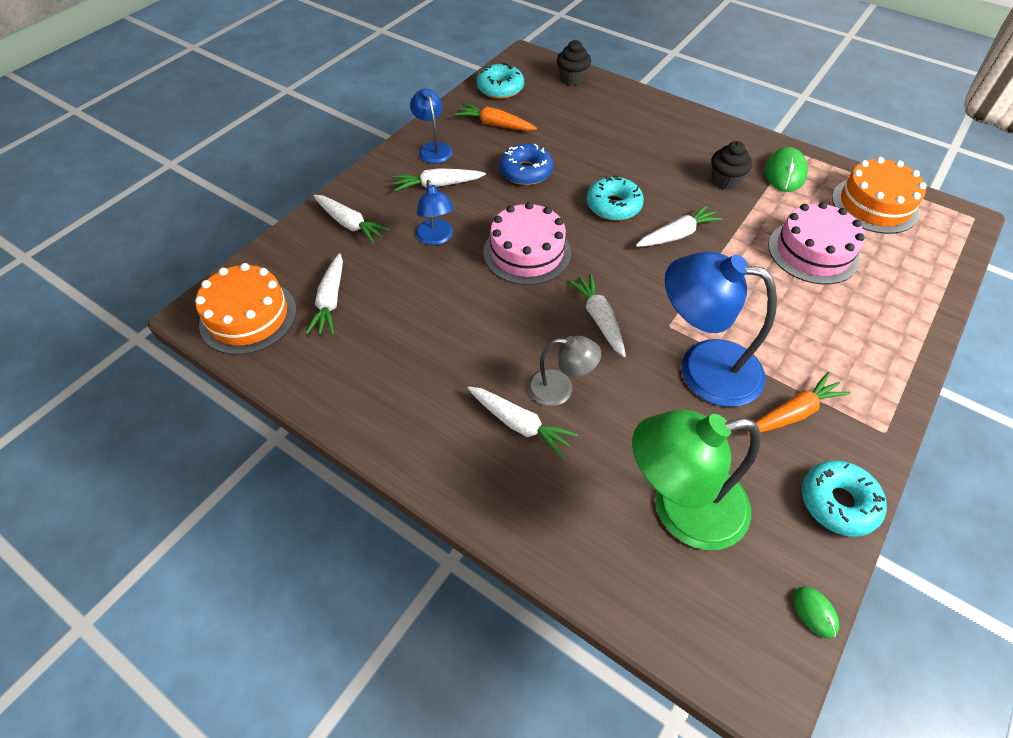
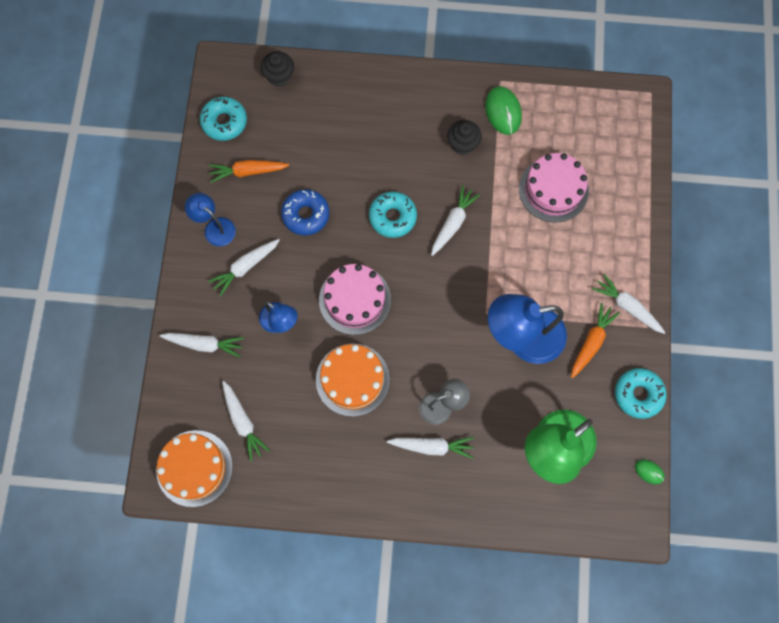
camera: 30 degrees left, 20 degrees up
white carrot [567,273,626,357] -> white carrot moved to [592,274,666,334]
orange cake [832,157,927,234] -> orange cake moved to [316,344,390,417]

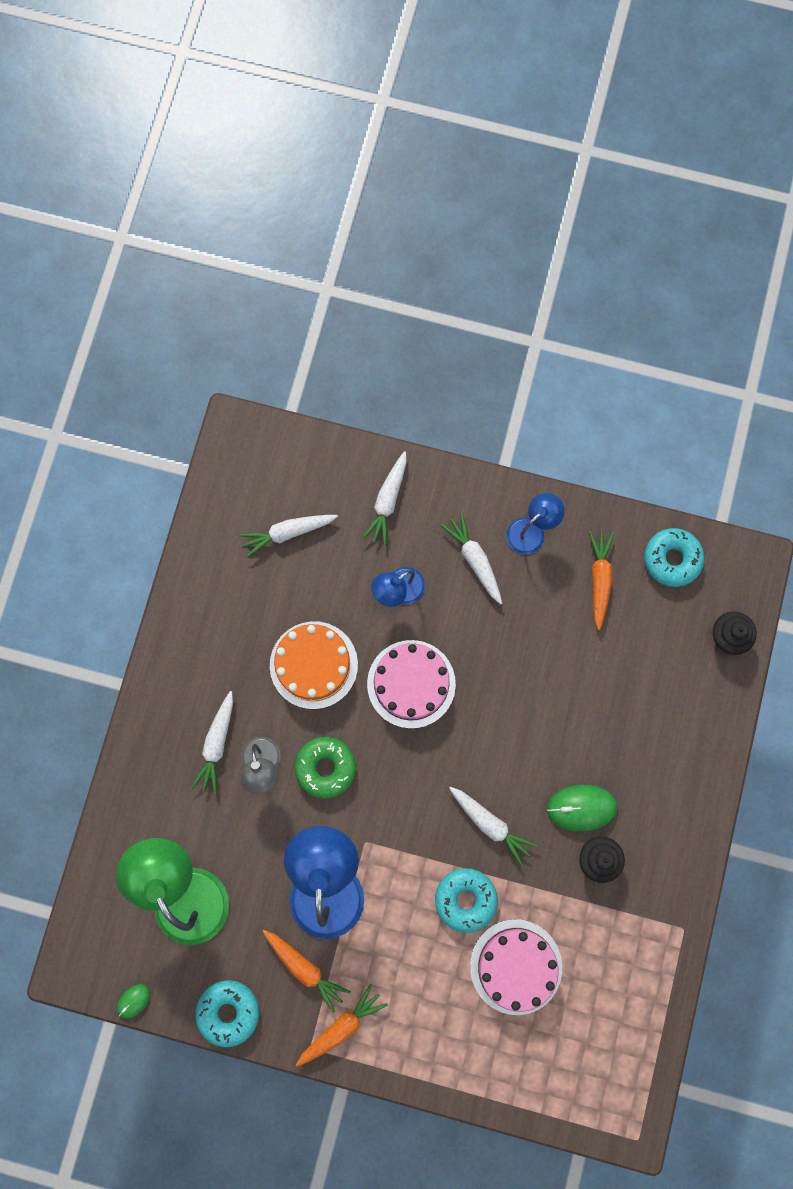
camera: 100 degrees right, 5 degrees up
orange cake [156,430,233,507] -> none
blue donut [281,189,329,236] -> none
turquoise donut [369,192,417,238] -> turquoise donut moved to [435,868,498,933]
green mouse [485,86,522,135] -> green mouse moved to [547,785,617,832]
white carrot [592,274,666,334] -> orange carrot [296,984,388,1067]
none -> green donut [295,737,356,799]

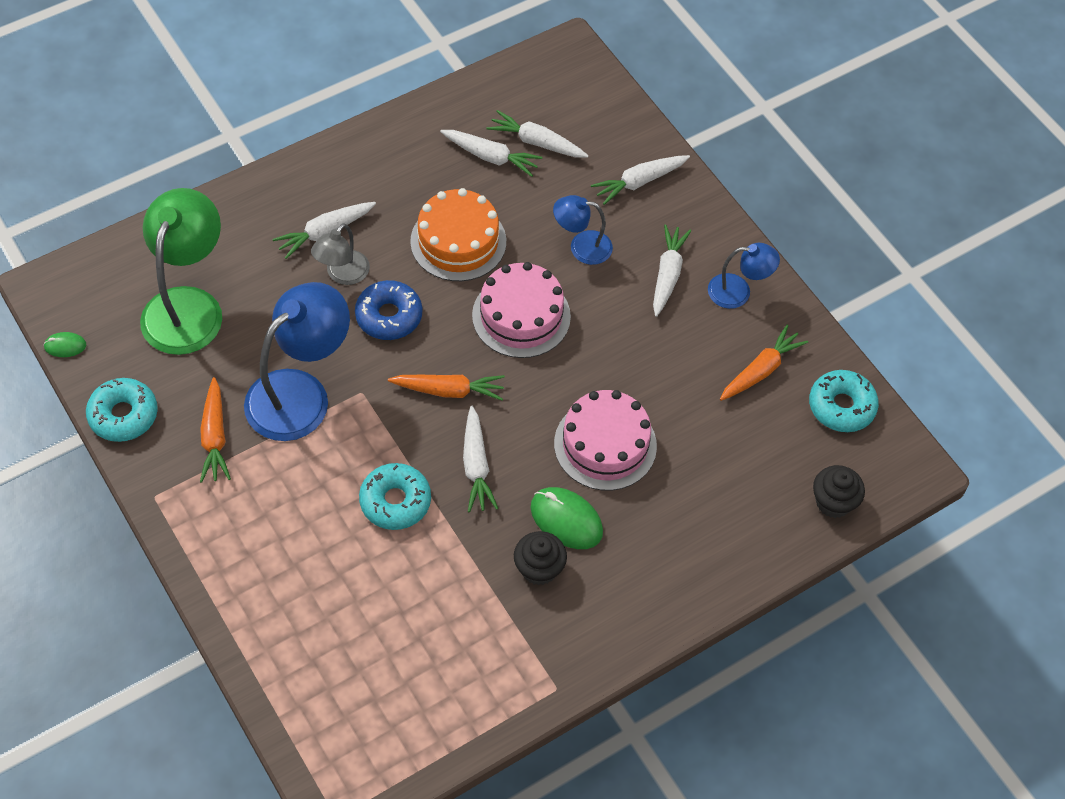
camera: 40 degrees right, 20 degrees down
green donut [295,737,356,799] -> blue donut [355,280,422,340]
orange carrot [296,984,388,1067] -> orange carrot moved to [388,375,505,401]
pink cake [470,919,562,1015] -> pink cake moved to [554,390,657,491]
none -> white carrot [440,130,542,177]

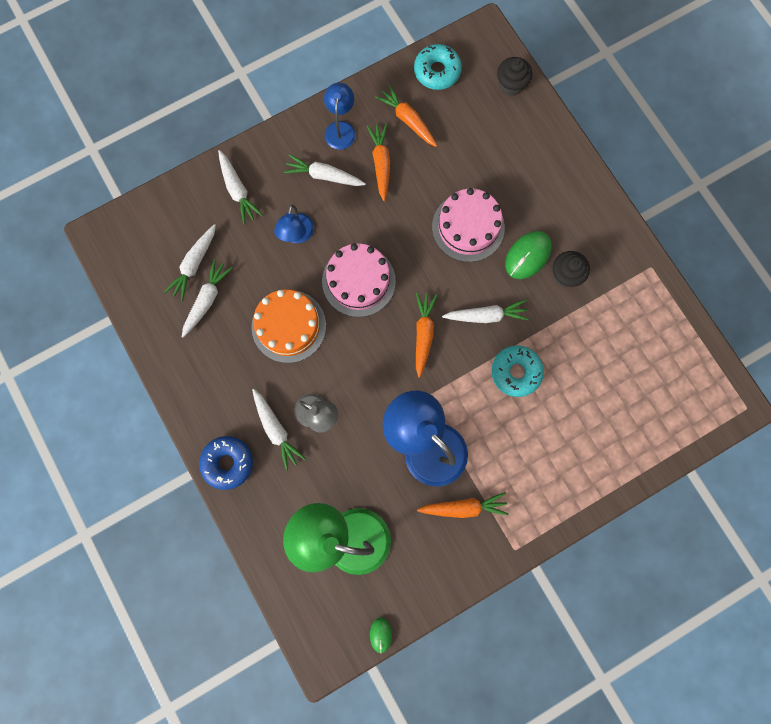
camera: 85 degrees left, 20 degrees up
turquoise donut [86,378,158,442] -> none
blue donut [355,280,422,340] -> blue donut moved to [199,436,253,490]
none -> orange carrot [367,123,390,201]

